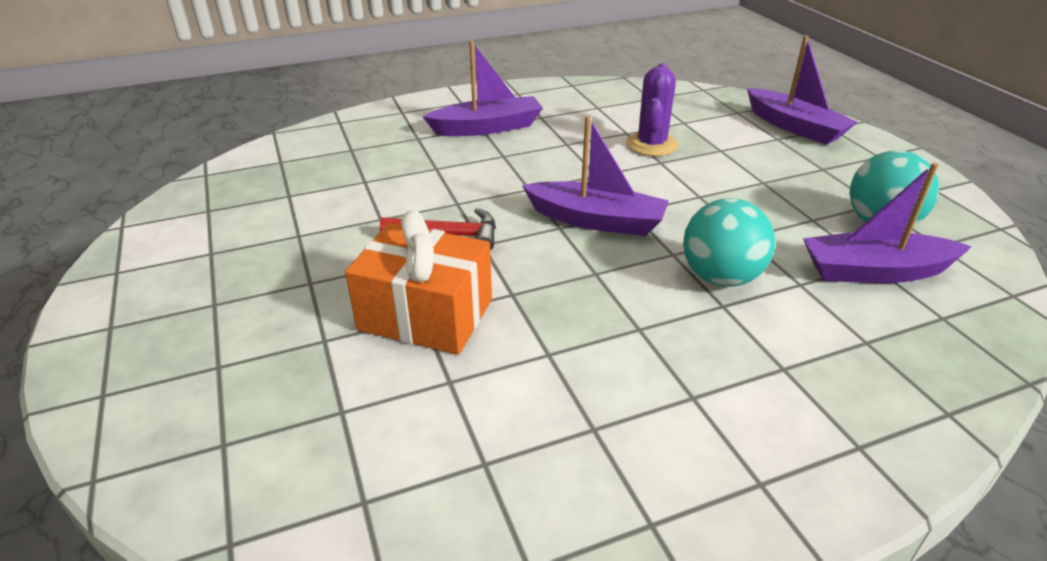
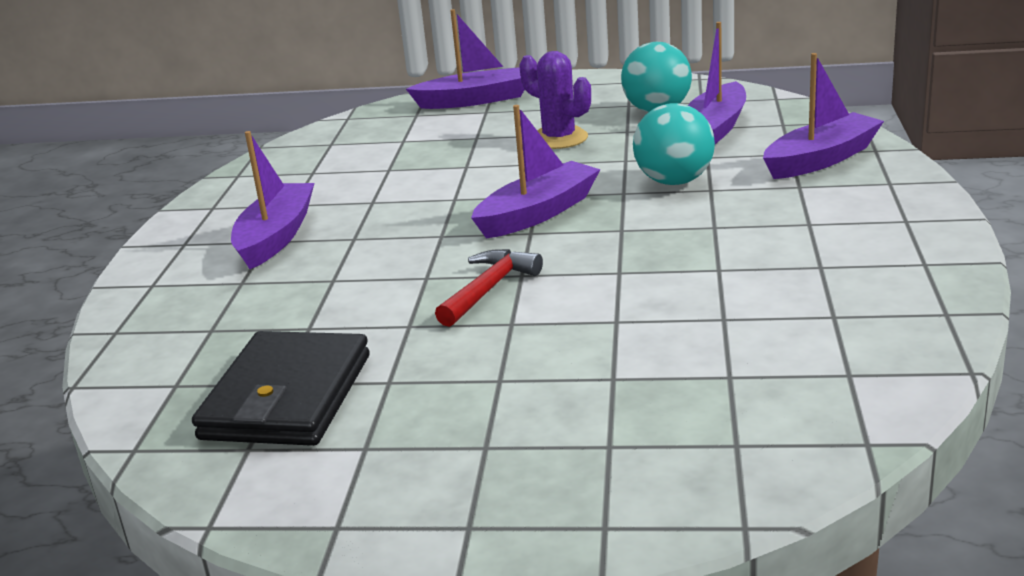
camera: 60 degrees left, 10 degrees down
orange gift [345,210,492,355] -> none
purple cactus [626,63,678,156] -> purple cactus moved to [519,51,591,149]
none -> black wallet [192,331,370,446]
none -> purple boat [763,53,884,179]

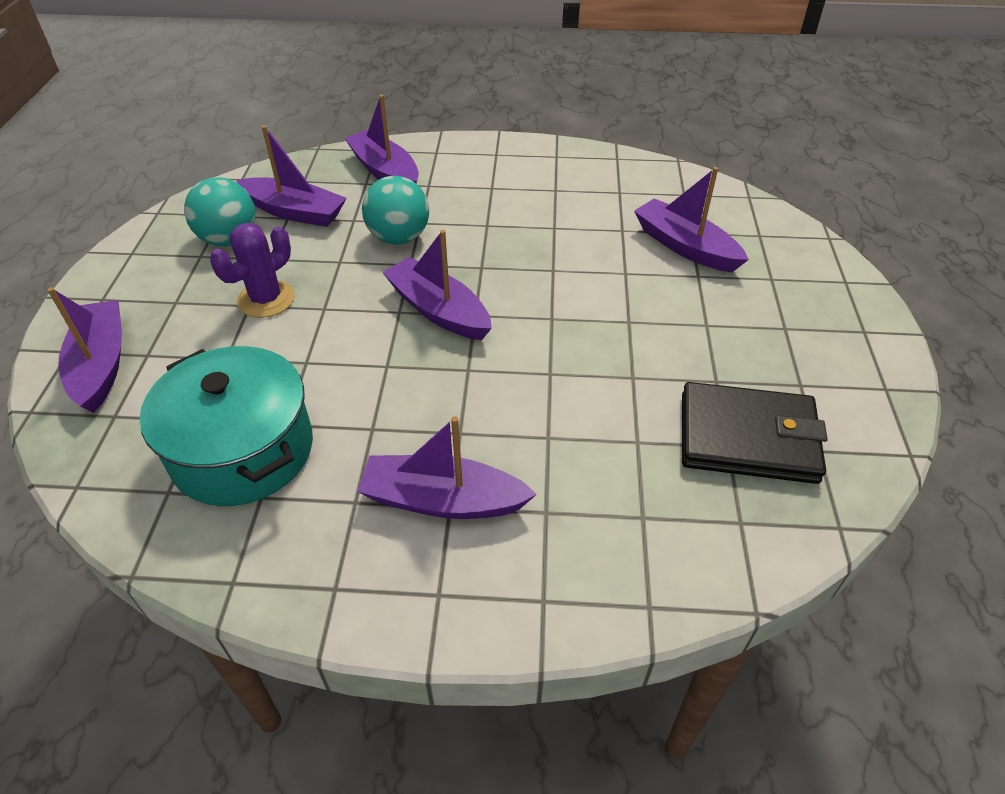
camera: 95 degrees left, 20 degrees up
red hammer [435,249,543,327] -> none
none -> turquoise pot [139,346,313,506]
none -> purple boat [634,167,749,272]

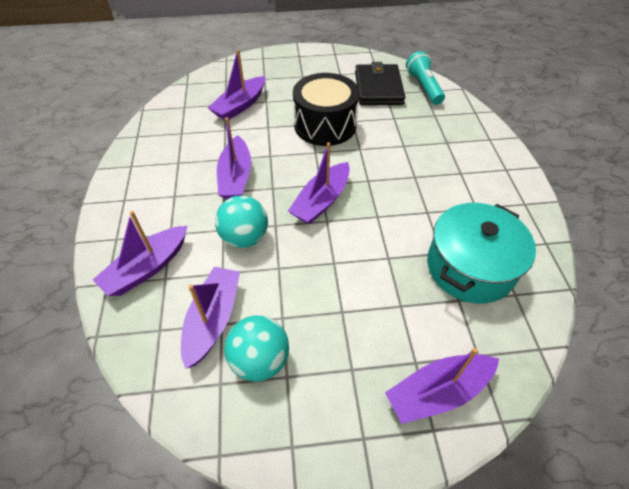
camera: 100 degrees left, 5 degrees up
purple cactus [210,223,295,318] -> none
purple boat [357,416,537,519] -> purple boat moved to [217,117,251,200]
none -> black drum [293,73,360,146]
none -> turquoise flashlight [406,51,445,105]

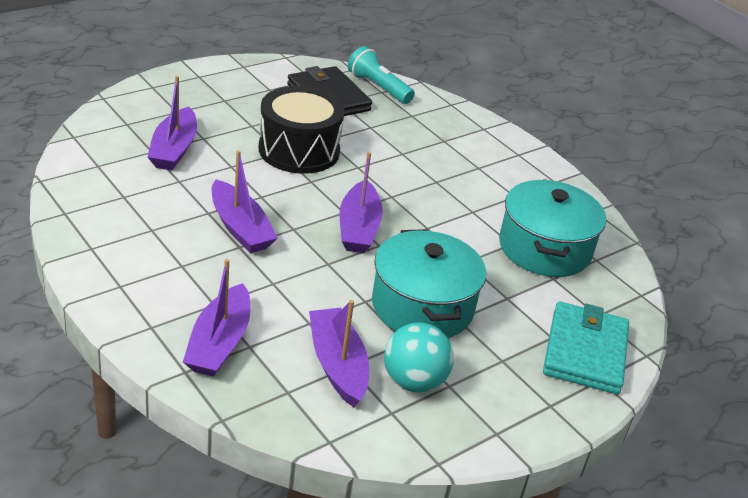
camera: 35 degrees left, 15 degrees down
turquoise ball [215,195,268,248] -> none
purple boat [385,348,499,424] -> turquoise wallet [543,301,629,394]
none -> turquoise pot [372,229,486,338]

